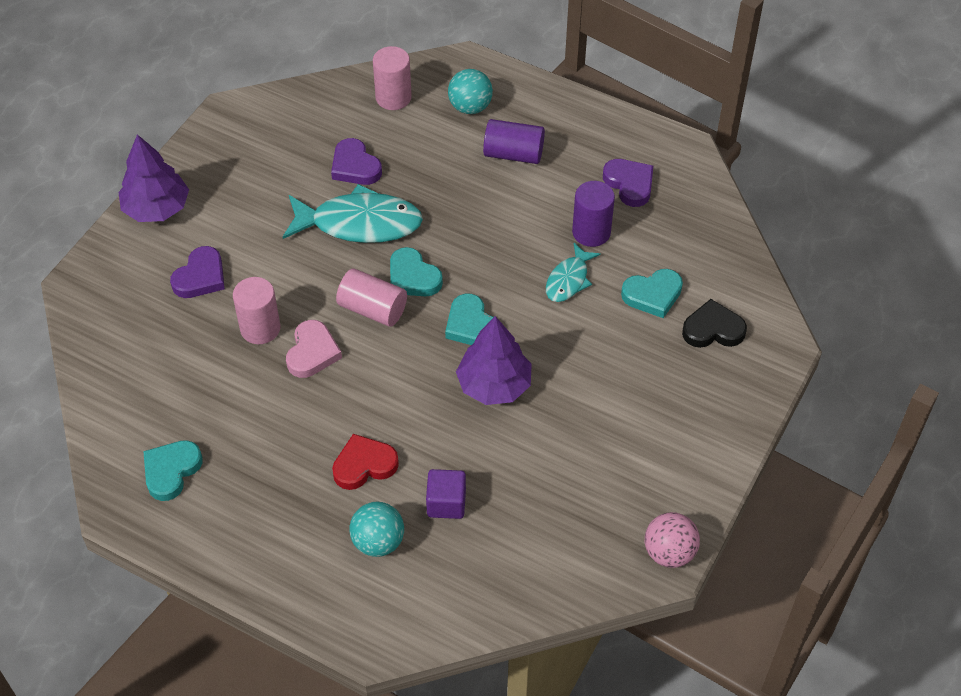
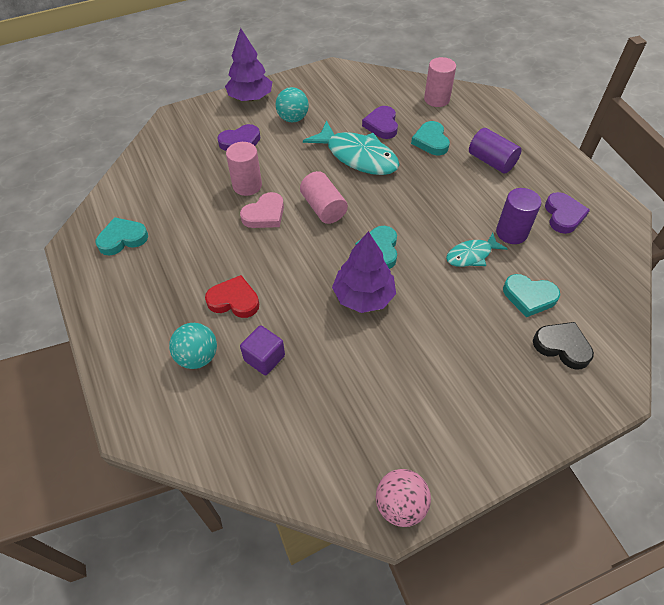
camera: 35 degrees right, 0 degrees up
turquoise heart [390,247,443,296] -> turquoise heart moved to [411,121,450,155]
turquoise ball [448,69,493,114] -> turquoise ball moved to [276,87,309,122]

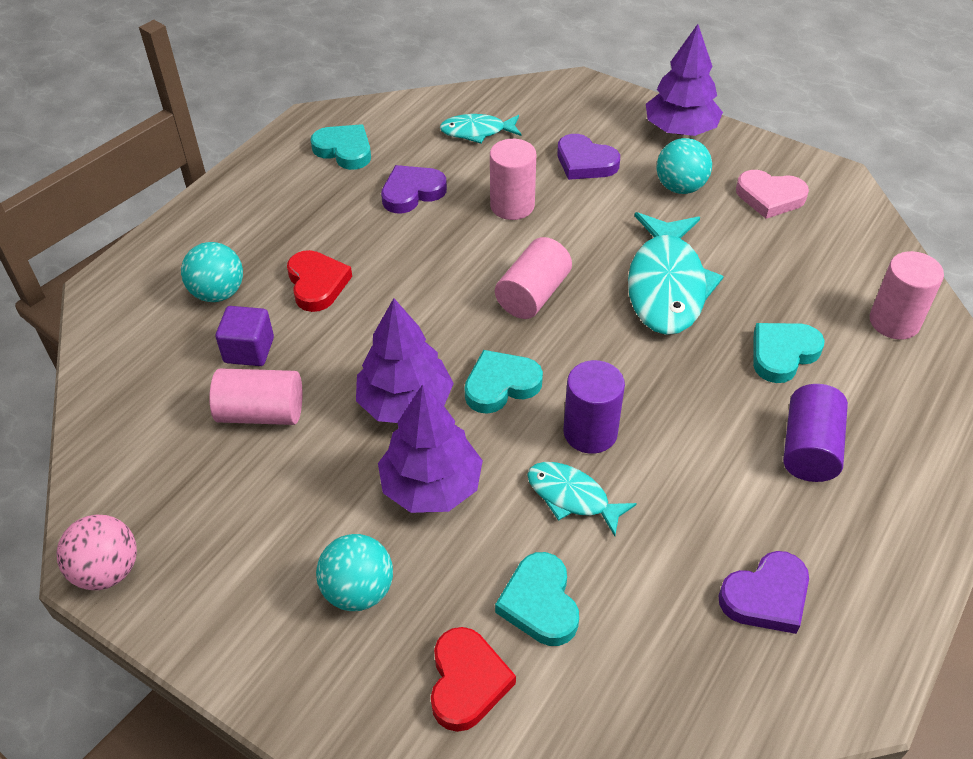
camera: 60 degrees right, 5 degrees down
pink heart [240,192,284,228] -> pink heart moved to [736,170,809,219]
purple heart [362,106,398,139] -> purple heart moved to [381,165,447,213]
purple cylinder [496,188,542,244] -> purple cylinder moved to [563,360,625,454]
black heart [533,322,594,370] -> red heart [431,627,516,732]
none -> pink cylinder [209,368,303,425]
none -> turquoise ball [316,534,393,611]
none -> purple tree [378,384,483,513]
none -> turquoise fish [440,114,522,143]

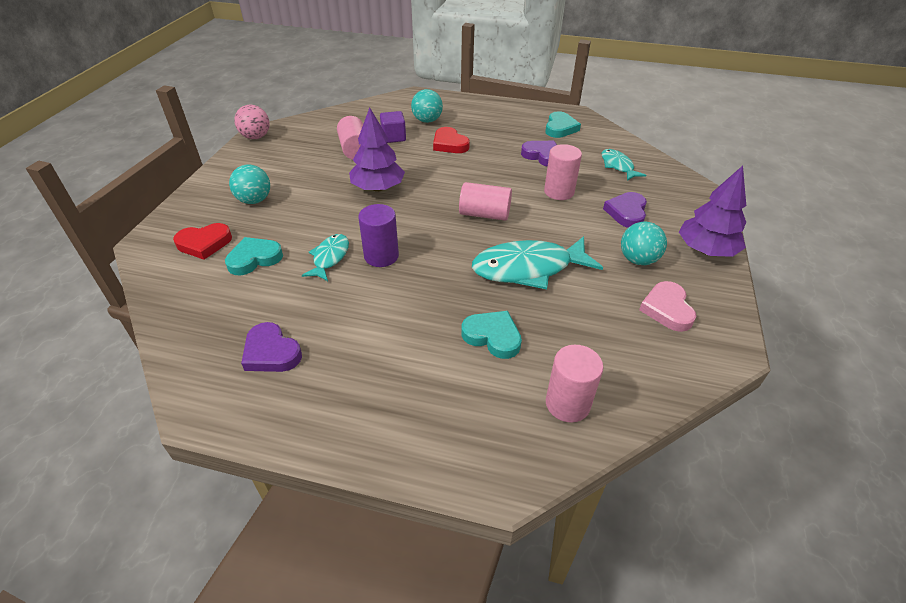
camera: 70 degrees right, 5 degrees down
red heart [287,250,352,312] -> red heart turned 90 degrees clockwise [433,127,470,153]
purple tree [378,384,483,513] -> none
turquoise heart [465,350,543,414] -> none
purple cylinder [783,384,848,482] -> none

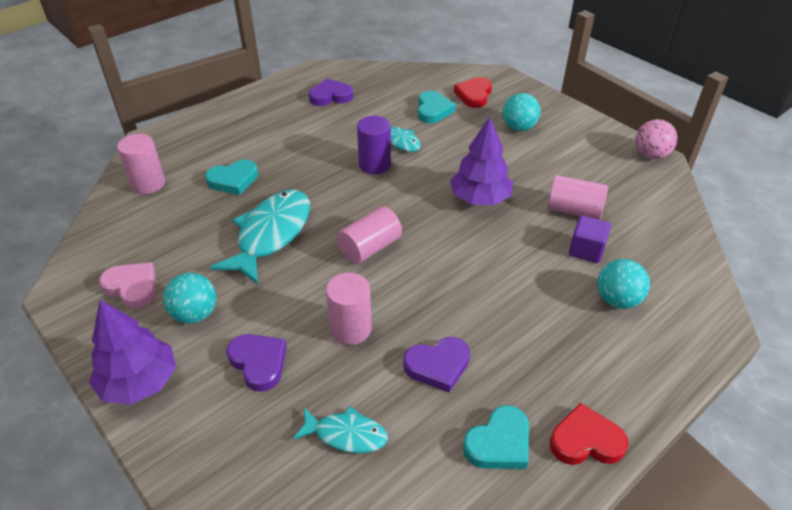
camera: 125 degrees right, 0 degrees up
red heart [433,127,470,153] -> red heart moved to [550,403,628,465]
turquoise heart [545,111,581,138] -> turquoise heart turned 90 degrees counterclockwise [463,405,529,469]

